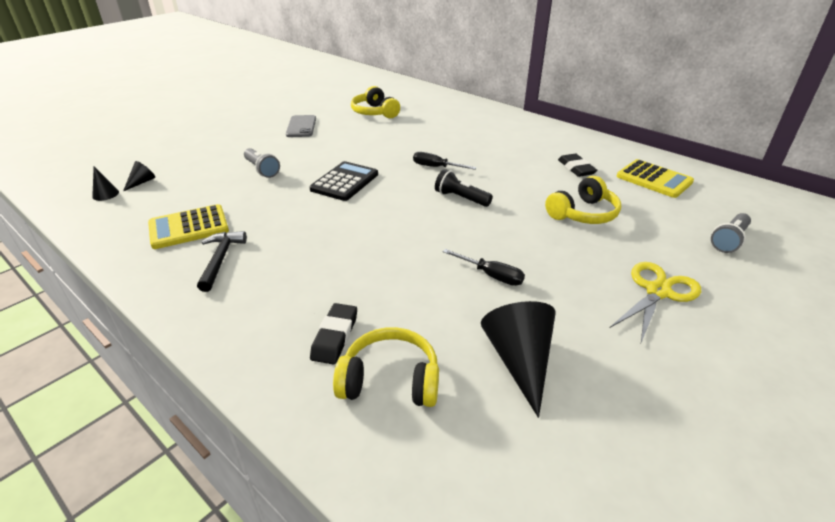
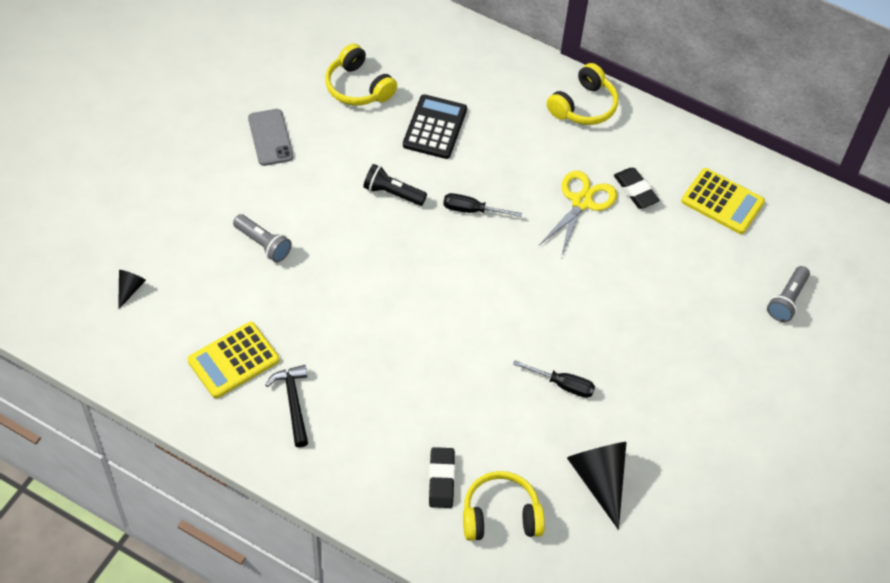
camera: 15 degrees left, 20 degrees up
black cone [92,166,119,201] -> none
black calculator [309,161,378,201] -> black calculator moved to [403,94,467,159]
black flashlight [435,169,493,207] -> black flashlight moved to [363,164,427,206]
yellow headphones [545,176,621,224] -> yellow headphones moved to [547,63,618,125]
yellow scissors [610,262,701,342] -> yellow scissors moved to [539,171,617,257]

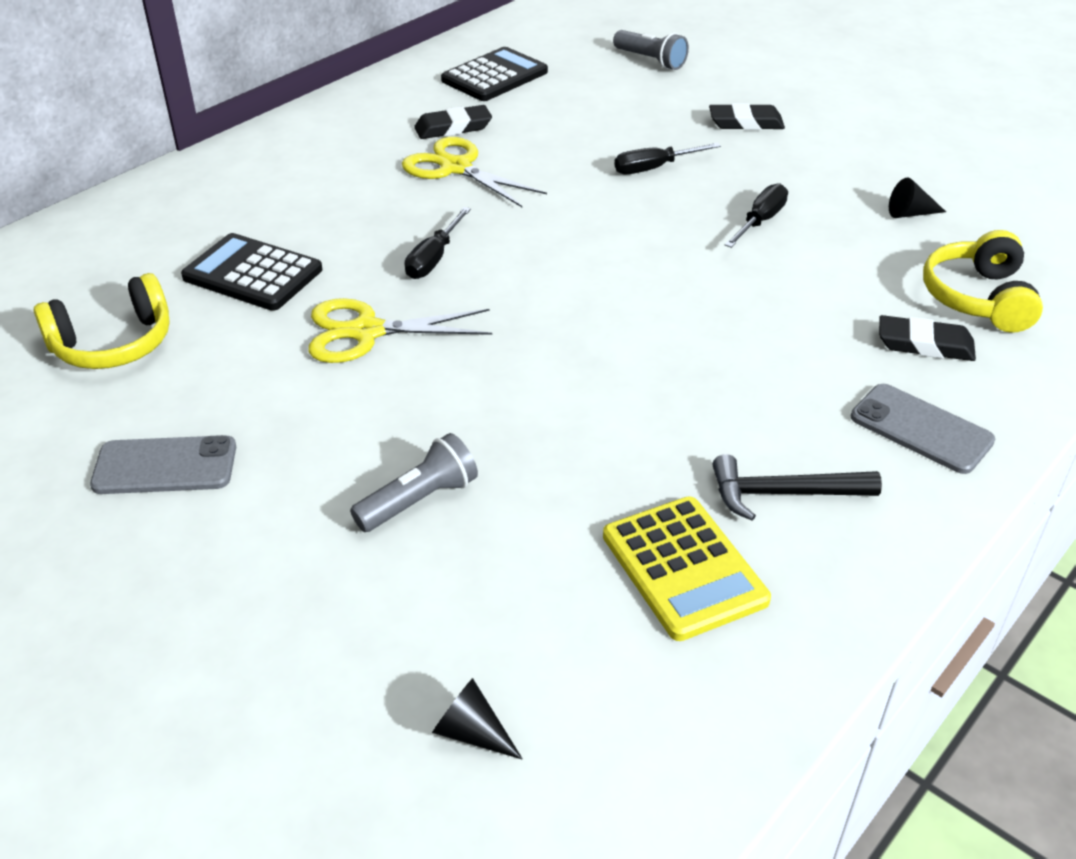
camera: 75 degrees left, 15 degrees down
black flashlight [363,164,427,206] -> yellow scissors [308,298,492,363]
yellow headphones [547,63,618,125] -> none
black cone [567,442,627,530] -> black cone [889,177,946,218], size x0.49
yellow calculator [681,168,765,234] -> black calculator [441,47,548,101]
none -> black screwdriver [614,143,721,174]
none -> black eraser [709,103,785,130]
none -> grey phone [851,384,995,474]

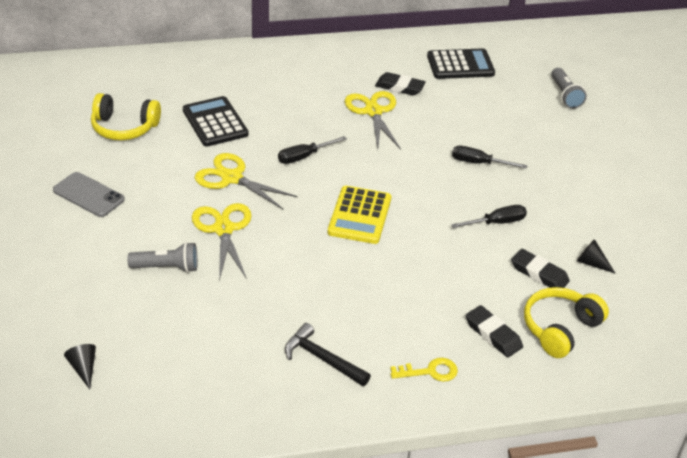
camera: 35 degrees right, 0 degrees up
yellow calculator [603,496,771,641] -> yellow calculator moved to [328,186,391,244]
black eraser [709,103,785,130] -> black eraser moved to [511,249,570,288]
grey phone [851,384,995,474] -> yellow key [390,358,458,382]
none -> yellow scissors [192,203,252,281]

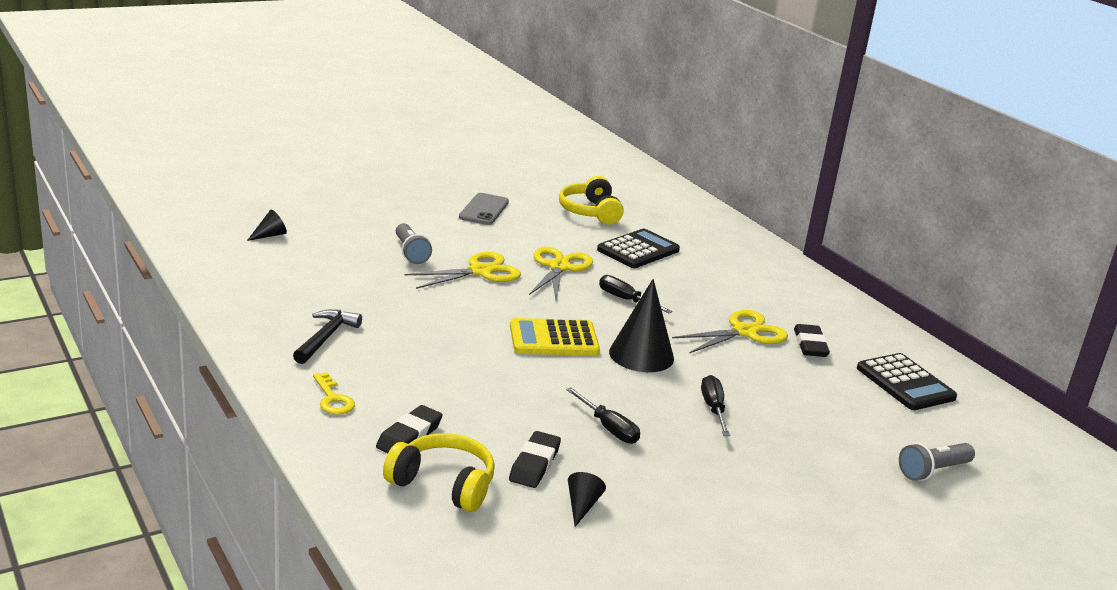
camera: 70 degrees right, 15 degrees down
none -> black cone [609,279,674,372]

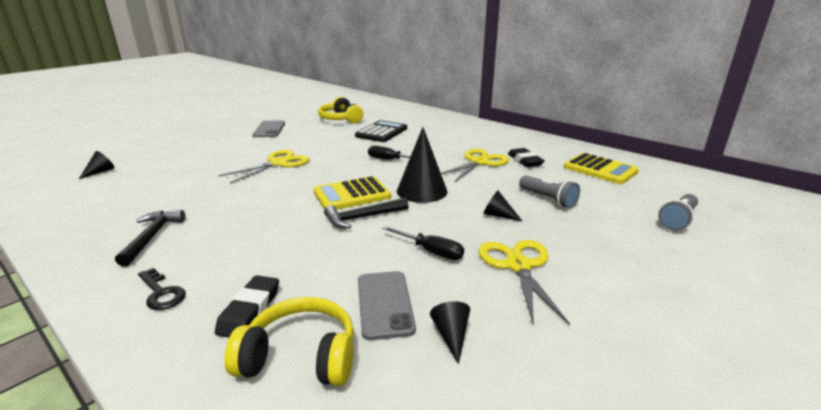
camera: 15 degrees left, 0 degrees up
yellow key [313,372,355,415] -> black key [138,268,186,310]
grey flashlight [396,223,432,264] -> grey flashlight moved to [519,175,580,208]
black eraser [509,431,561,488] -> grey phone [358,271,416,340]
yellow scissors [529,247,593,299] -> yellow scissors moved to [478,240,570,326]
black screwdriver [701,375,730,436] -> black cone [483,191,522,221]
black calculator [857,353,957,410] -> yellow calculator [564,153,639,184]
none -> black hammer [324,198,409,229]

